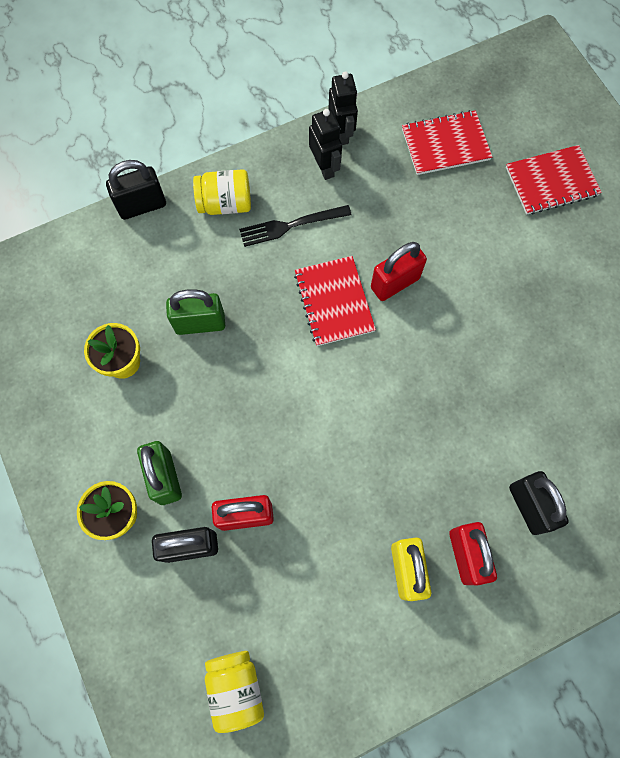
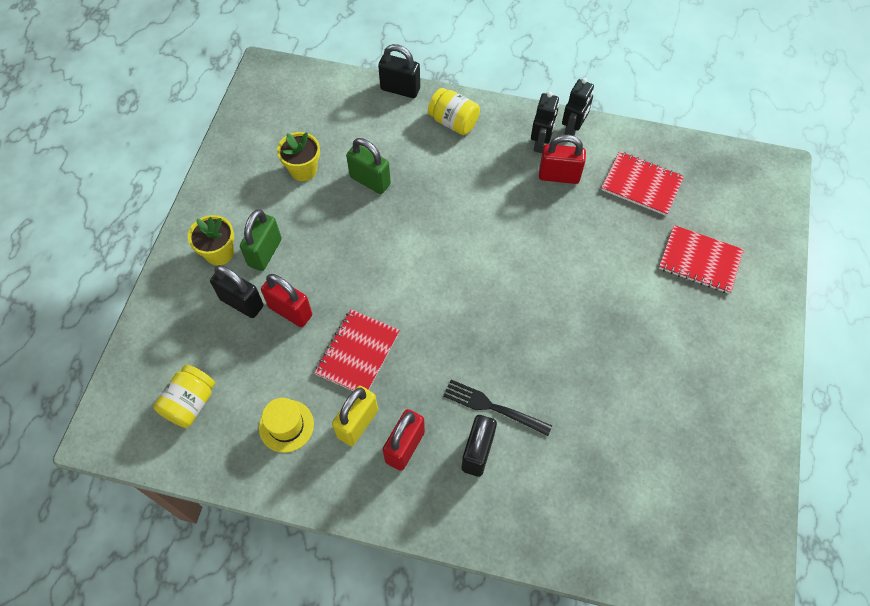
camera: 40 degrees right, 10 degrees down
black fork [239,205,352,247] -> black fork moved to [443,380,552,436]
red notebook [294,256,376,346] -> red notebook moved to [314,309,400,391]
red padlock [371,242,427,301] -> red padlock moved to [539,135,586,184]
none -> yellow hat [259,398,314,453]

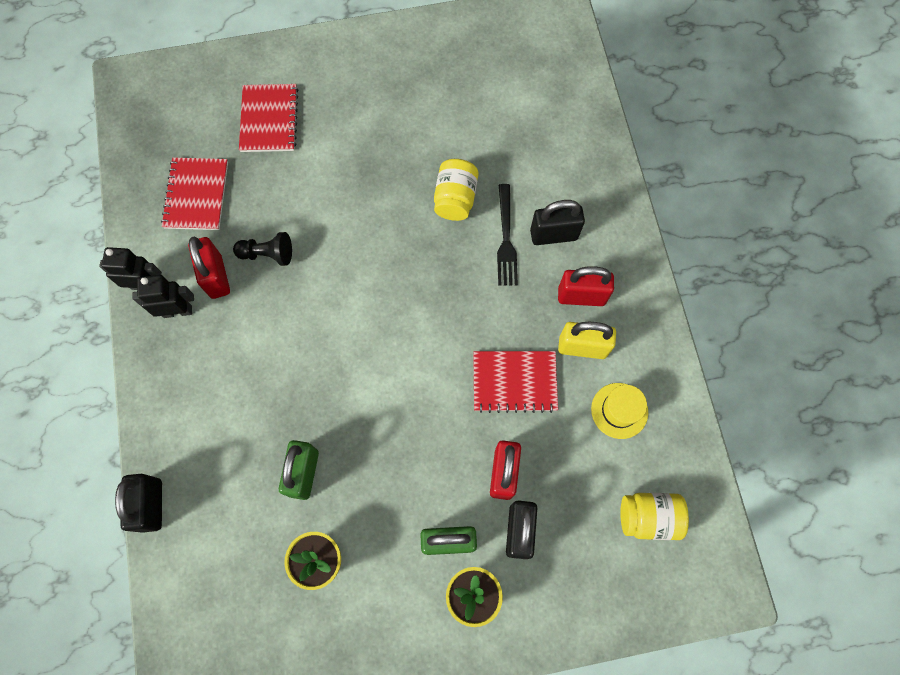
camera: 115 degrees left, 10 degrees up
yellow jar [428,88,480,135] -> yellow jar moved to [434,159,479,221]
none -> black pawn [233,232,292,266]

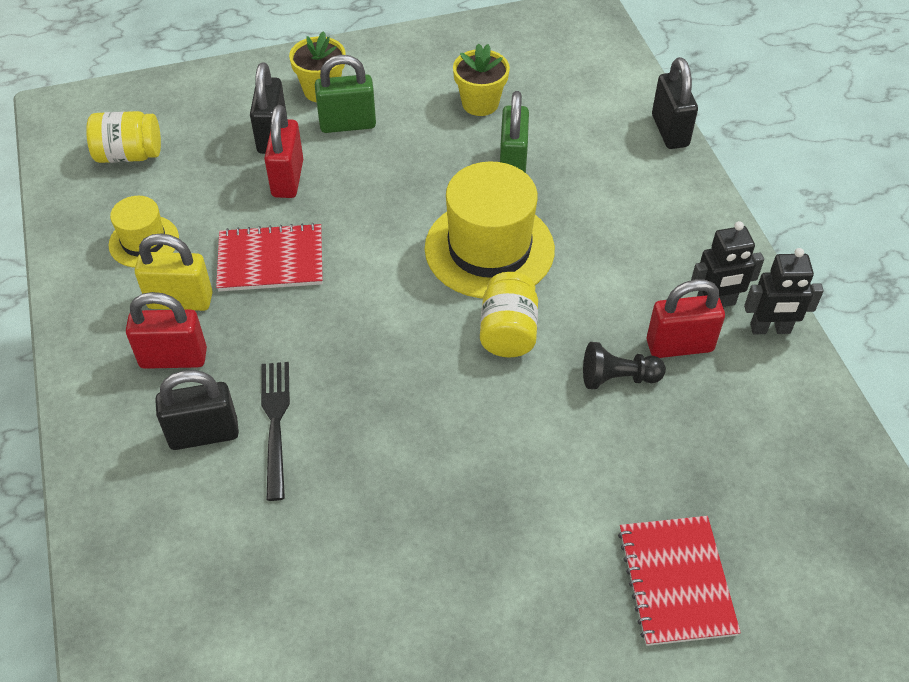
camera: 175 degrees right, 20 degrees down
red notebook [161,158,228,230] -> none
red padlock [188,237,230,299] -> red padlock turned 75 degrees counterclockwise [647,279,725,358]
yellow jar [434,159,479,221] -> yellow jar moved to [480,272,538,358]
none -> yellow hat [425,161,555,299]

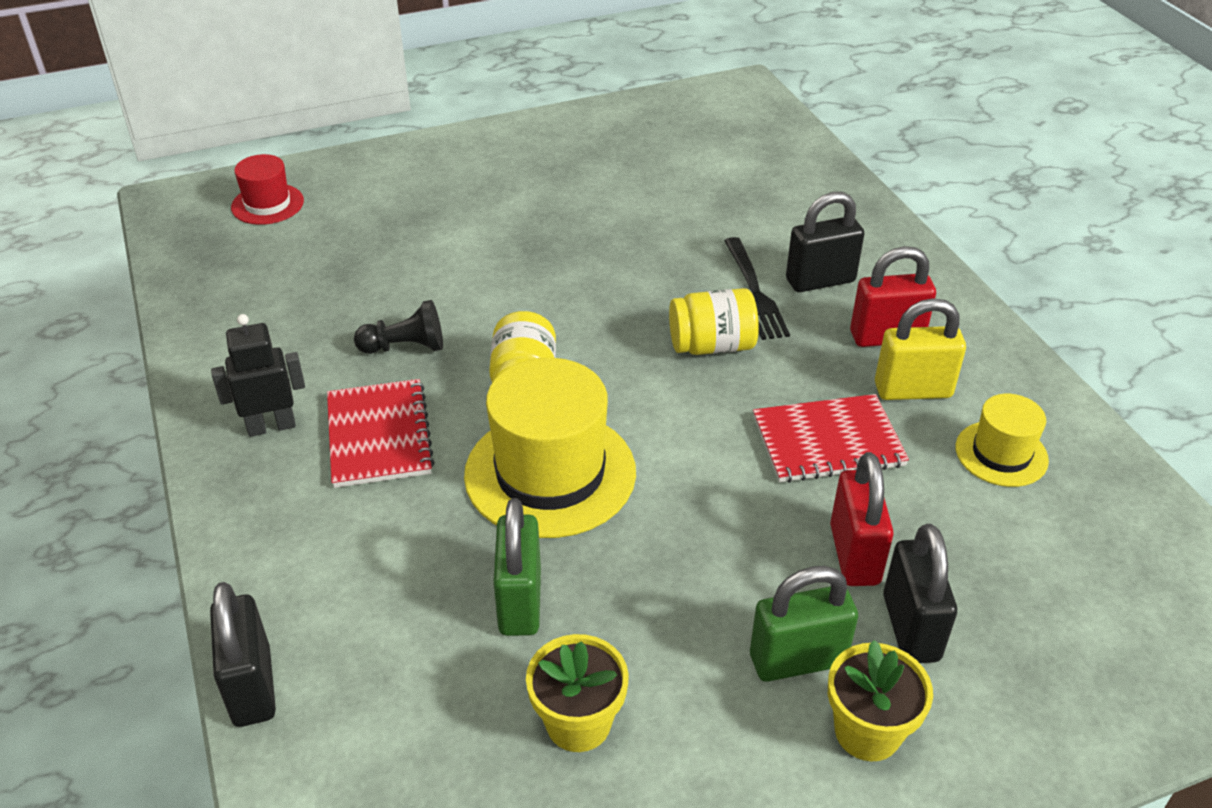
camera: 175 degrees right, 10 degrees down
yellow jar [86,111,161,163] -> yellow jar moved to [669,288,759,355]
red notebook [618,516,741,646] -> red notebook moved to [327,379,435,488]
red padlock [647,279,725,358] -> none
black robot [744,248,824,334] -> none
none -> red hat [231,154,304,225]

